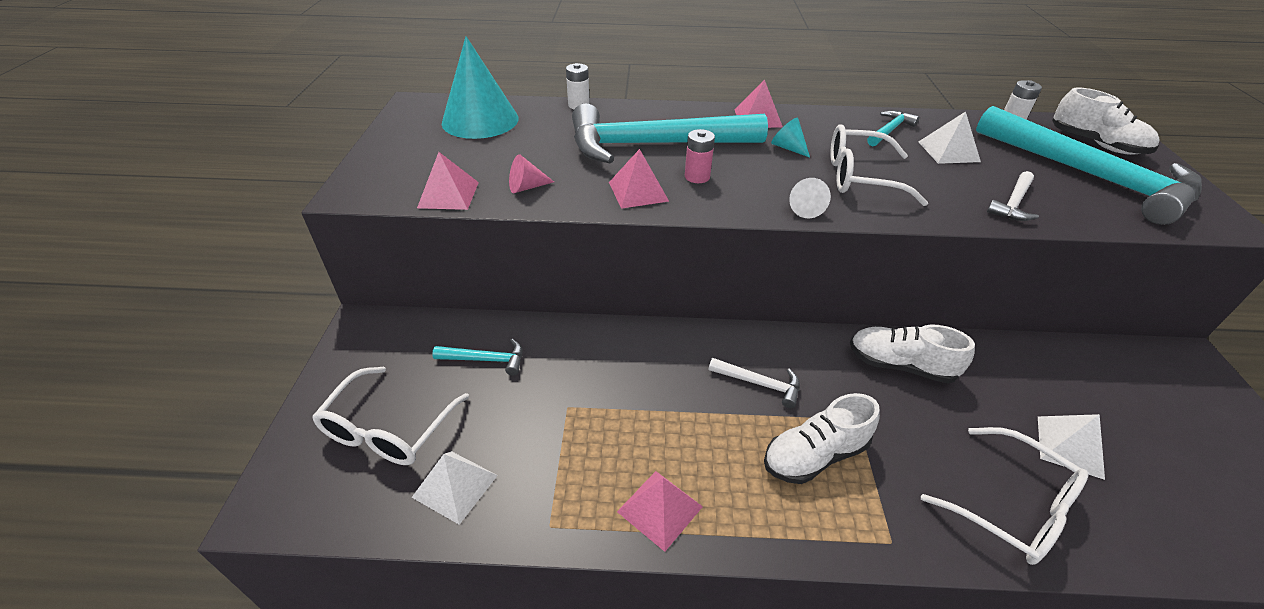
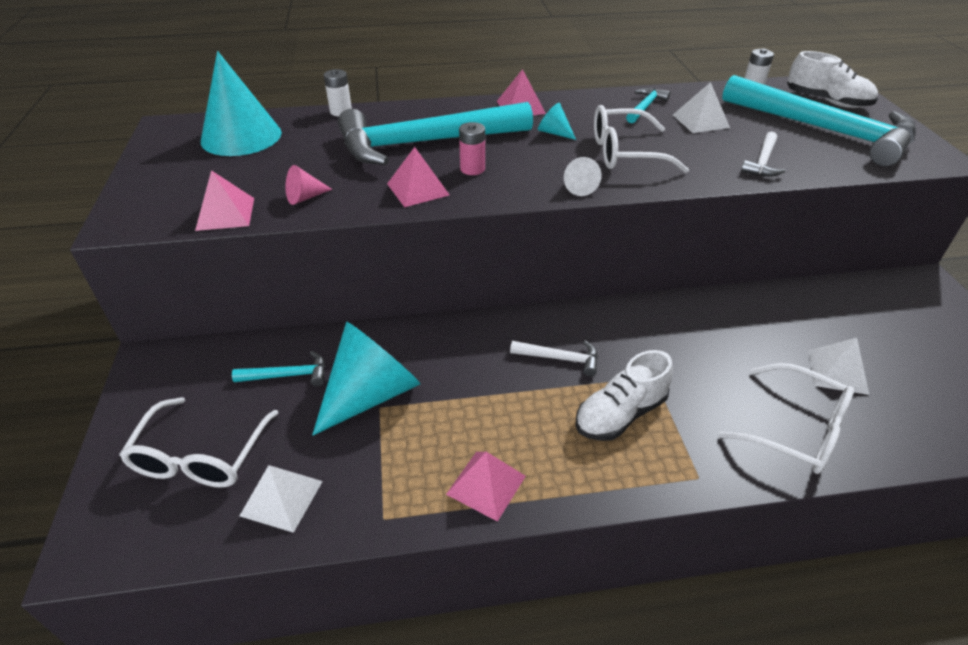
camera: 10 degrees left, 0 degrees up
white shoe [850,325,975,383] -> none
none -> turquoise cone [312,321,420,435]

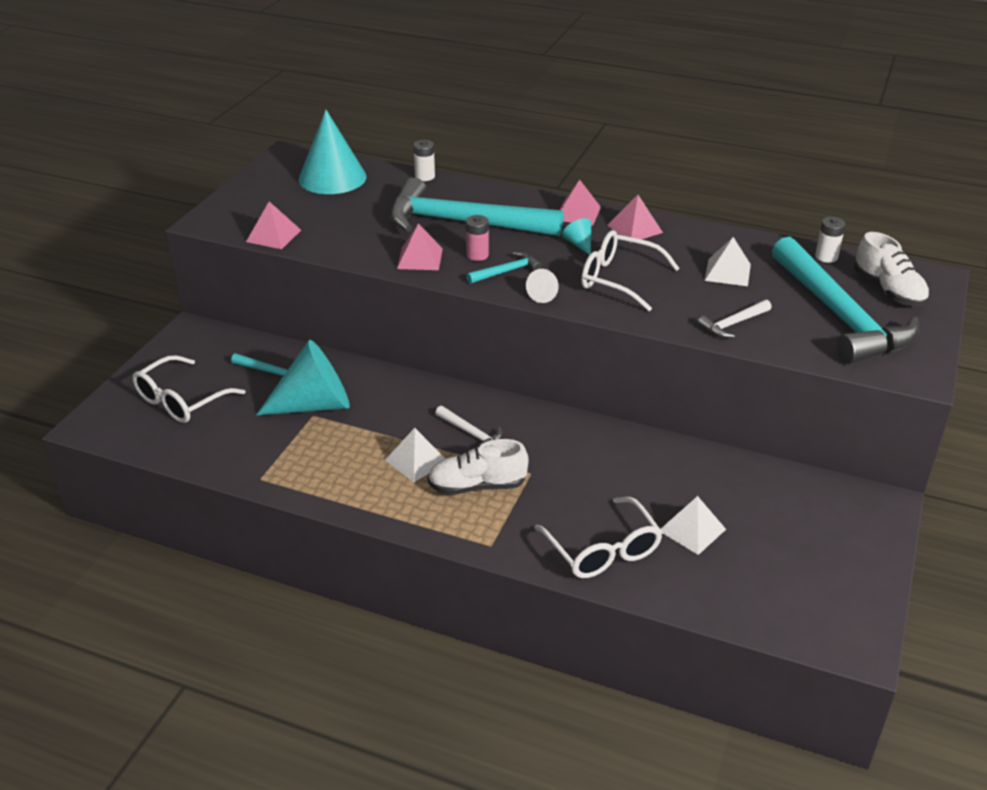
camera: 30 degrees right, 5 degrees down
white pyramid [240,465,323,533] -> white pyramid moved to [385,428,445,482]
pink cone [285,165,332,205] -> none
pink pyramid [446,452,526,522] -> pink pyramid moved to [607,195,663,243]
turquoise hammer [626,88,670,123] -> turquoise hammer moved to [466,252,542,284]

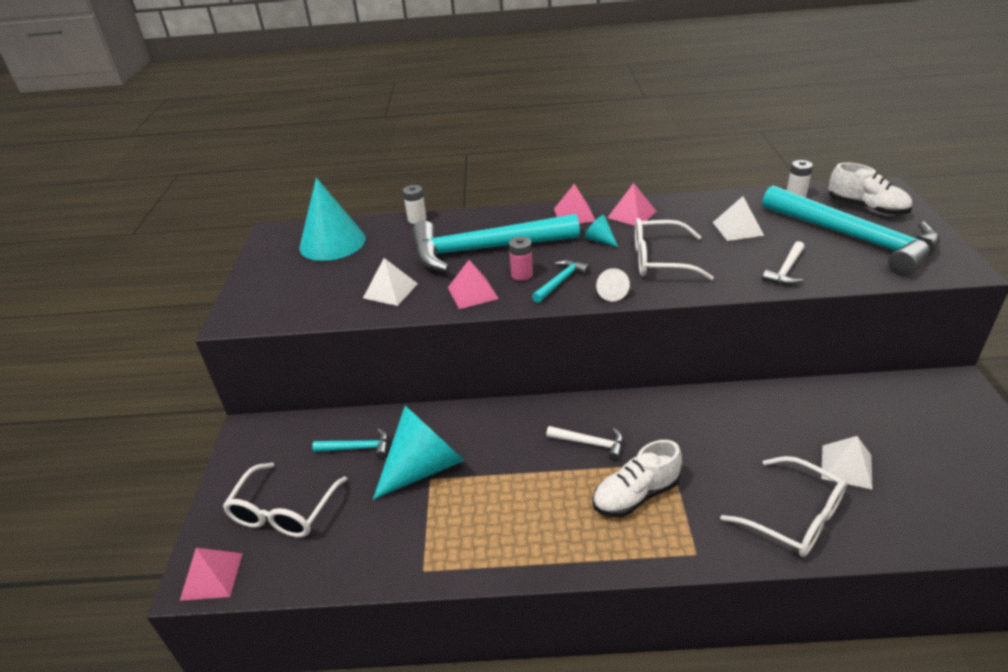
camera: 20 degrees left, 0 degrees up
pink pyramid [246,202,301,249] -> pink pyramid moved to [180,548,243,601]
white pyramid [385,428,445,482] -> white pyramid moved to [363,258,418,306]

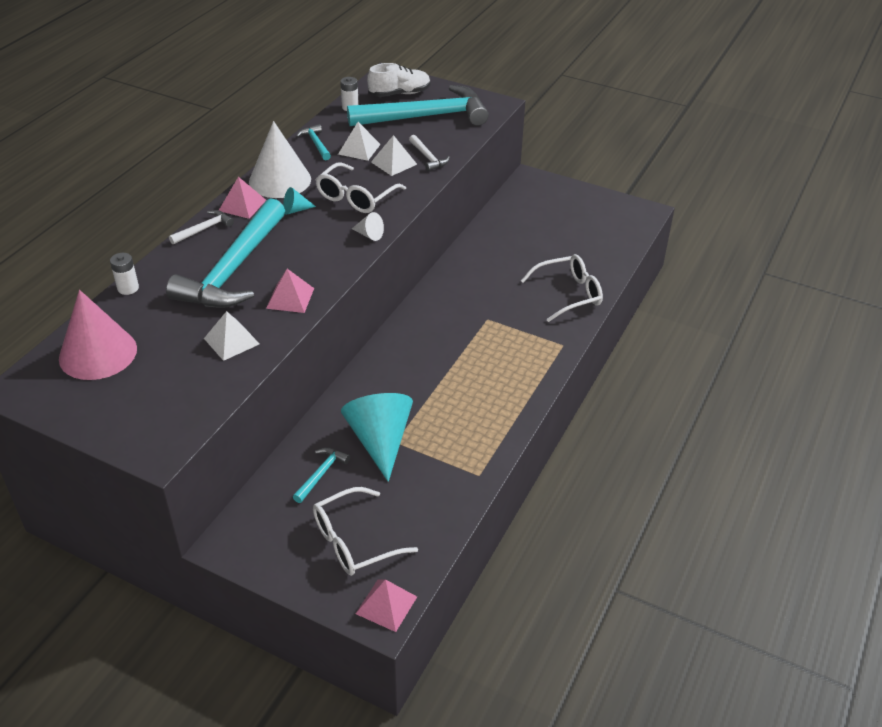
camera: 65 degrees left, 5 degrees up
white glasses [223,463,347,538] -> white glasses turned 105 degrees clockwise [313,487,418,576]
turquoise cone [299,178,366,261] -> pink cone [59,290,137,380]
pink battery [509,236,533,281] -> none
turquoise hammer [532,260,590,303] -> turquoise hammer moved to [296,124,331,160]
white hammer [546,426,623,461] -> white hammer moved to [169,210,234,244]
white shoe [593,440,682,517] -> none
pink pyramid [607,183,657,226] -> white cone [249,121,311,198]
white pyramid [821,436,873,490] -> white pyramid moved to [371,135,417,176]

